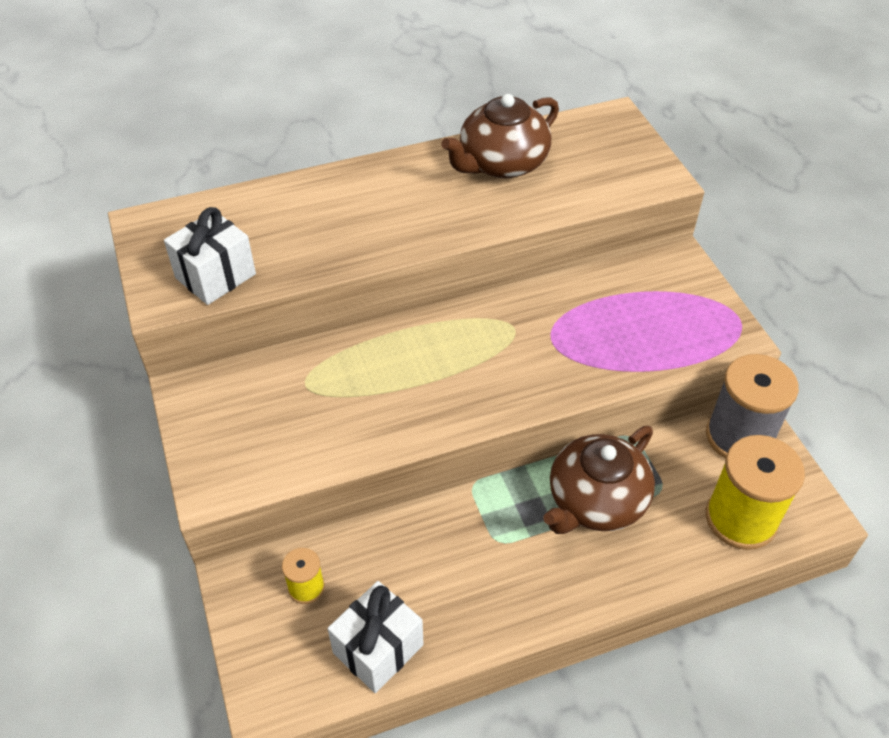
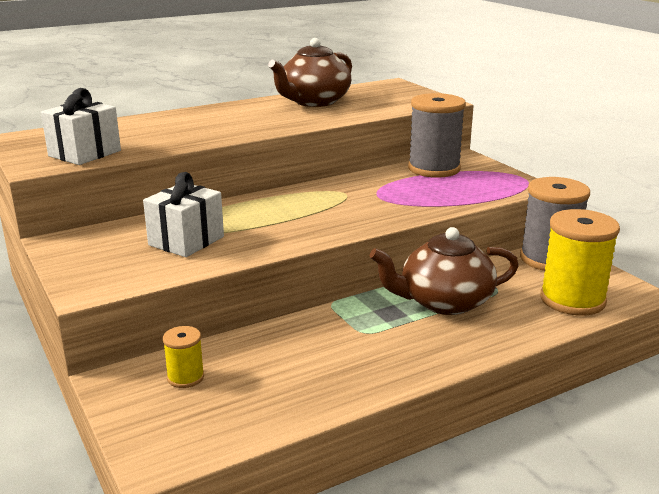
camera: 10 degrees left, 25 degrees down
white gift [328,581,424,693] -> white gift moved to [143,172,224,257]
brown teapot [543,426,655,534] -> brown teapot turned 45 degrees clockwise [369,227,519,315]
none -> grey spool [408,93,466,178]

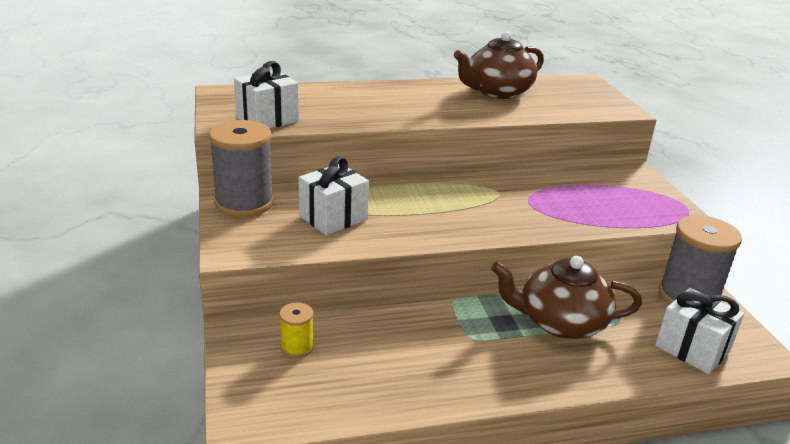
camera: 15 degrees right, 5 degrees up
grey spool [408,93,466,178] -> grey spool moved to [209,120,274,217]
yellow spool [540,209,620,316] -> white gift [655,288,744,374]

